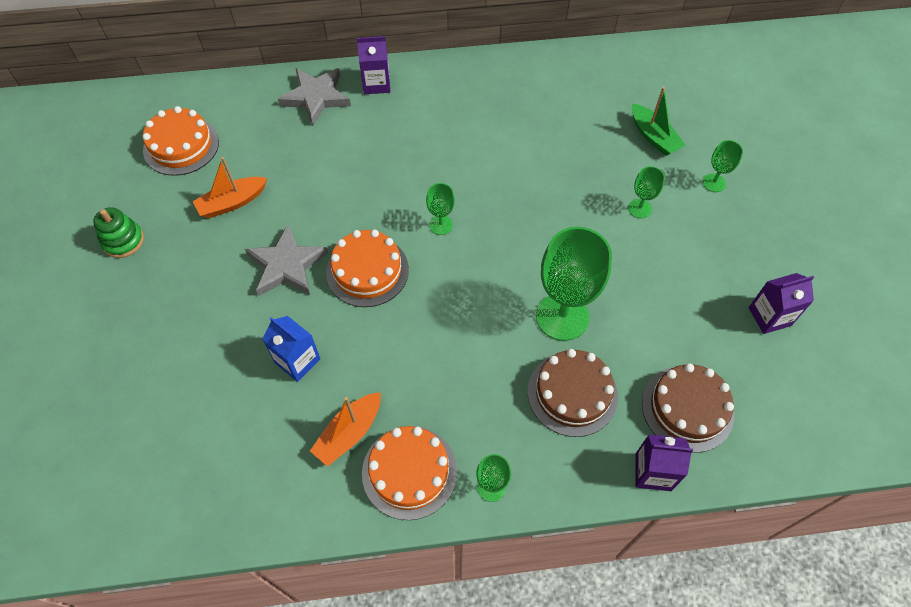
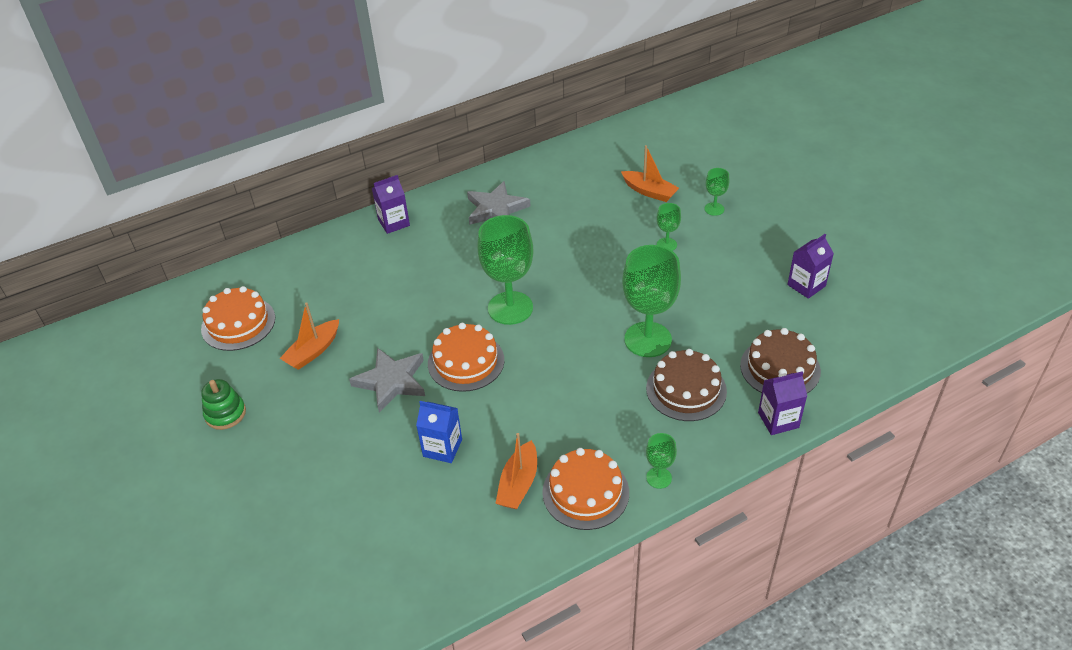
camera: 20 degrees left, 15 degrees down
grey star [278,68,351,125] -> grey star moved to [467,181,530,225]
green goblet [426,183,455,235] -> green goblet [477,215,534,325], size x2.11
green boat [632,87,686,156] -> orange boat [621,145,679,202]

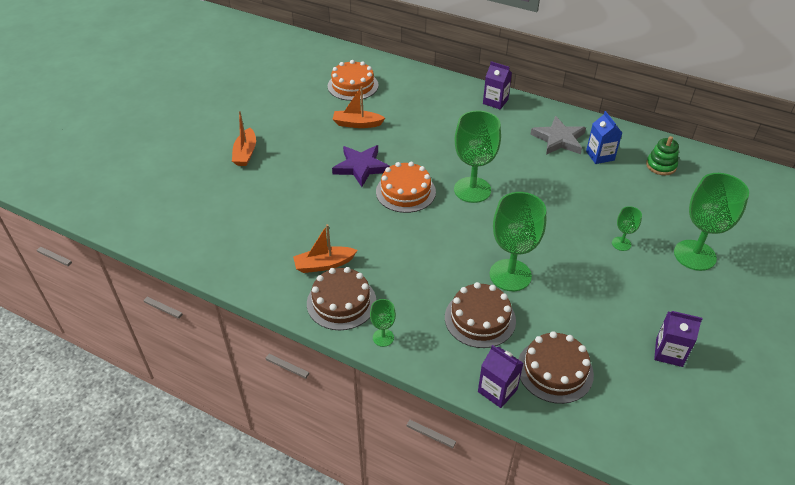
camera: 55 degrees right, 0 degrees up
green stacking toy [201,379,246,430] -> green stacking toy moved to [646,136,679,175]
grey star [349,348,425,413] -> purple star [332,145,390,187]
blue carton [416,401,462,463] -> blue carton moved to [586,111,622,164]
orange cake [542,448,629,530] -> brown cake [307,267,376,330]
orange boat [621,145,679,202] -> orange boat moved to [232,111,256,166]
green goblet [704,168,730,216] -> green goblet [674,173,749,271], size x2.11

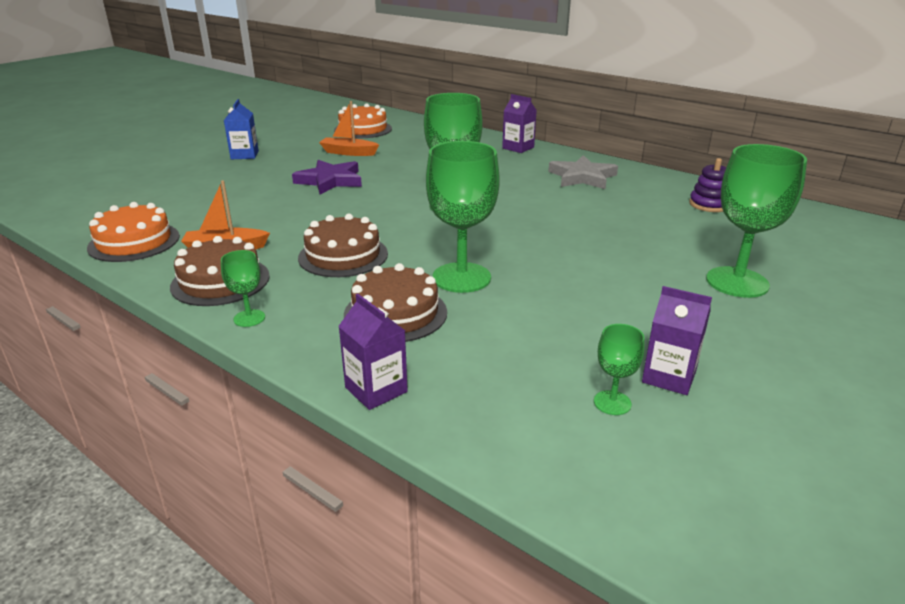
camera: 10 degrees right, 15 degrees down
orange boat [232,111,256,166] -> none
orange cake [376,162,436,213] -> orange cake moved to [87,202,180,262]
brown cake [518,331,594,404] -> brown cake moved to [298,214,388,277]
blue carton [586,111,622,164] -> blue carton moved to [224,99,259,159]
green goblet [612,206,642,251] -> green goblet moved to [594,324,645,415]
green stacking toy [646,136,679,175] -> purple stacking toy [689,158,726,212]

